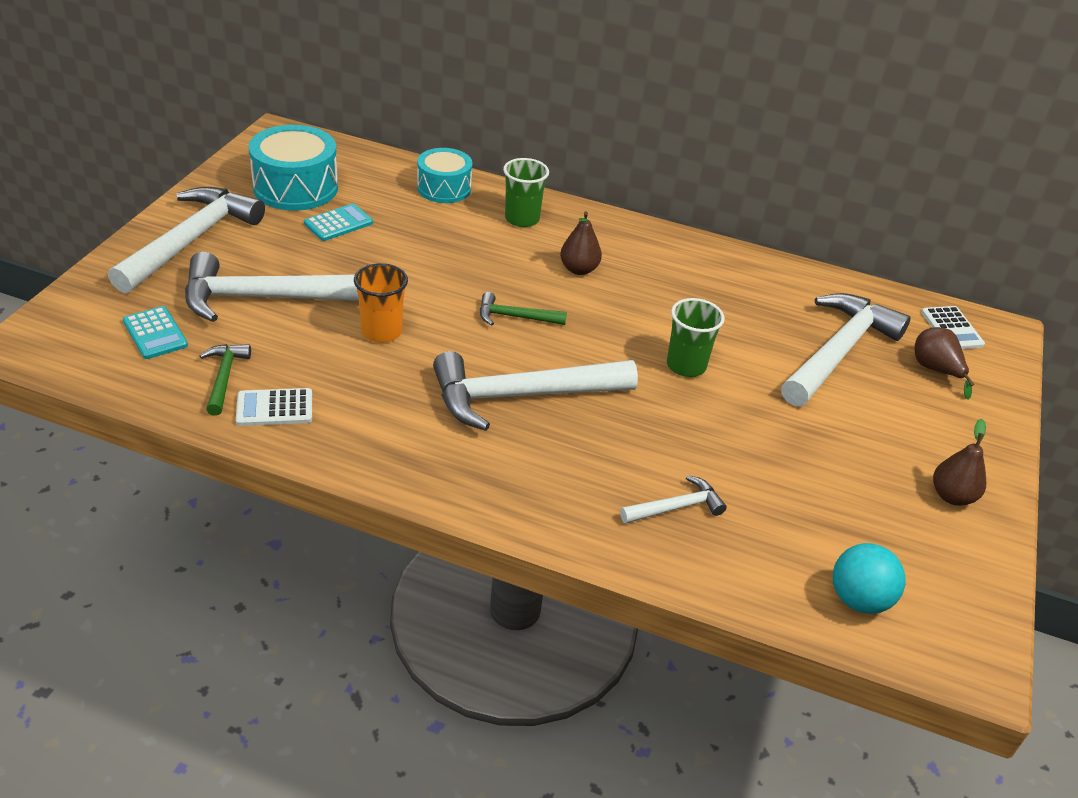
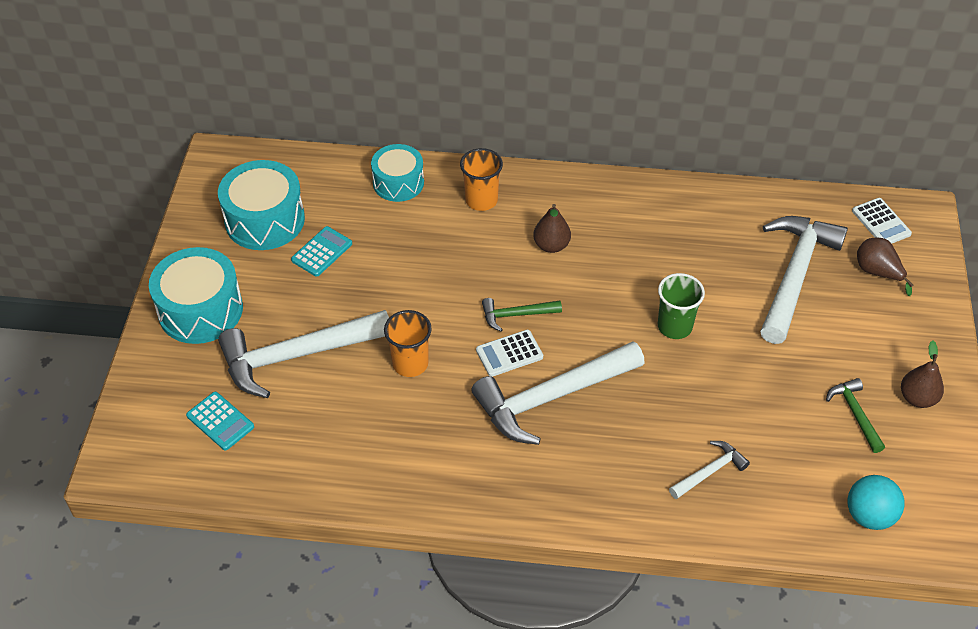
camera: 10 degrees left, 10 degrees up
white hammer [108,187,265,293] -> turquoise drum [149,247,243,344]
green hammer [200,344,251,415] -> green hammer moved to [826,378,885,453]
white calculator [236,388,312,426] -> white calculator moved to [476,330,543,377]
green cup [503,158,549,227] -> orange cup [460,148,503,211]

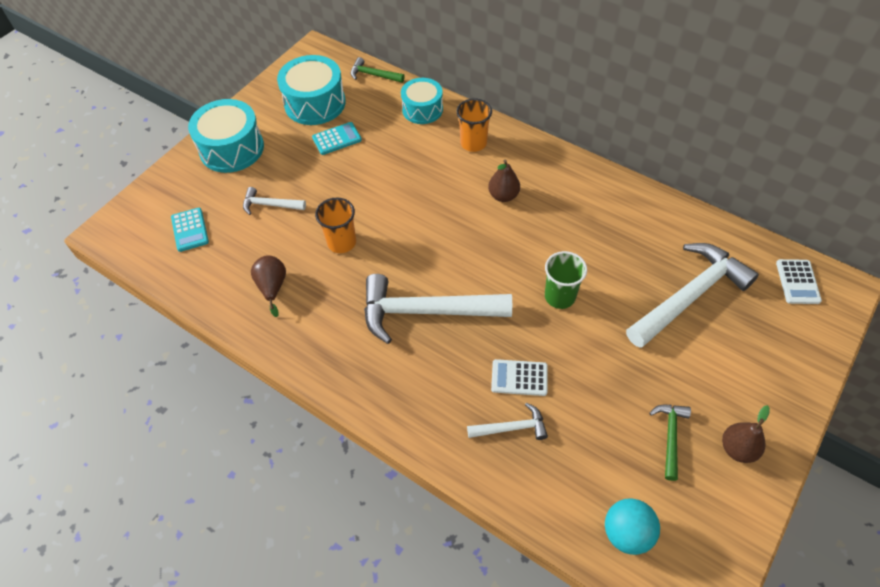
camera: 30 degrees right, 5 degrees up
white hammer [218,310,389,398] -> white hammer [243,187,306,215], size x0.48
white calculator [476,330,543,377] -> white calculator moved to [491,359,548,396]
green hammer [482,298,562,332] -> green hammer moved to [351,57,405,83]
brown pear [857,238,913,296] -> brown pear moved to [251,255,286,317]

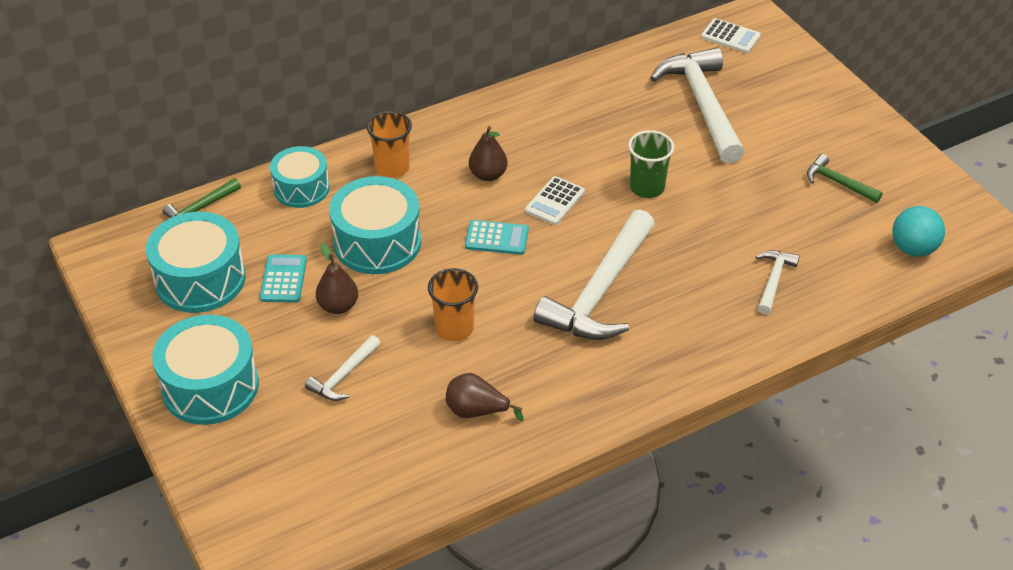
camera: 65 degrees left, 10 degrees down
turquoise calculator [171,208,209,252] -> turquoise calculator moved to [465,220,529,255]
white calculator [491,359,548,396] -> white calculator moved to [525,176,585,225]
brown pear [722,405,770,463] -> brown pear moved to [316,243,358,314]
none -> turquoise drum [329,176,421,274]

